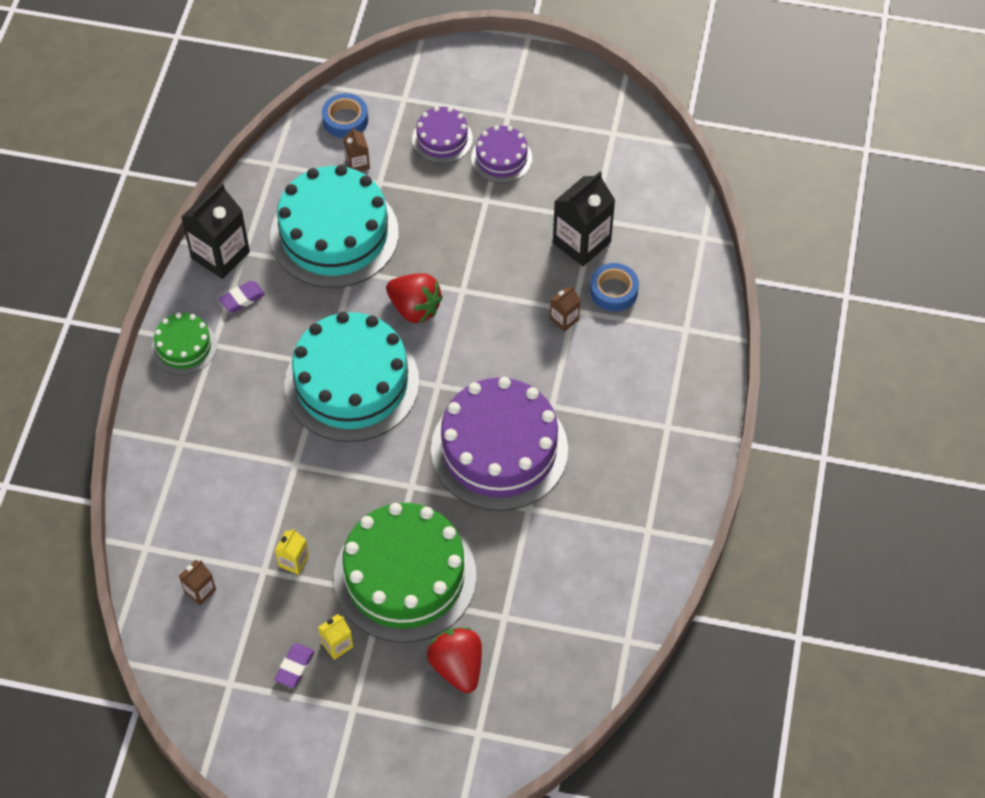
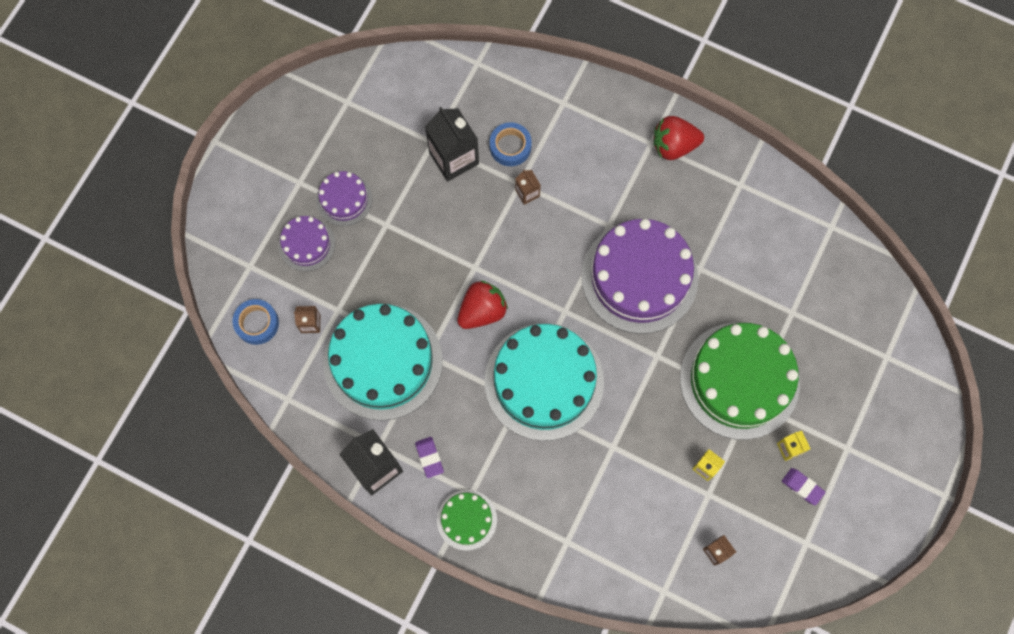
camera: 75 degrees left, 15 degrees up
red strawberry [427,627,482,693] -> red strawberry moved to [654,116,704,160]

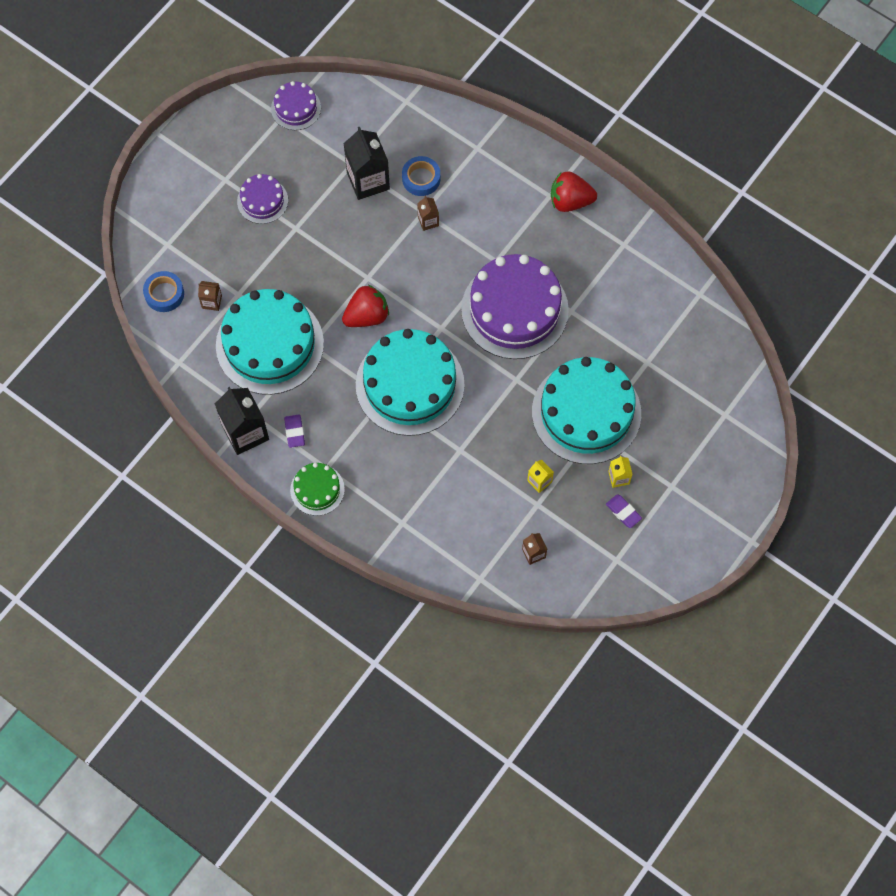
camera: 10 degrees right, 5 degrees down
purple cake [279,216,335,271] -> purple cake moved to [271,81,321,130]
green cake [680,322,800,440] -> turquoise cake [532,357,641,464]

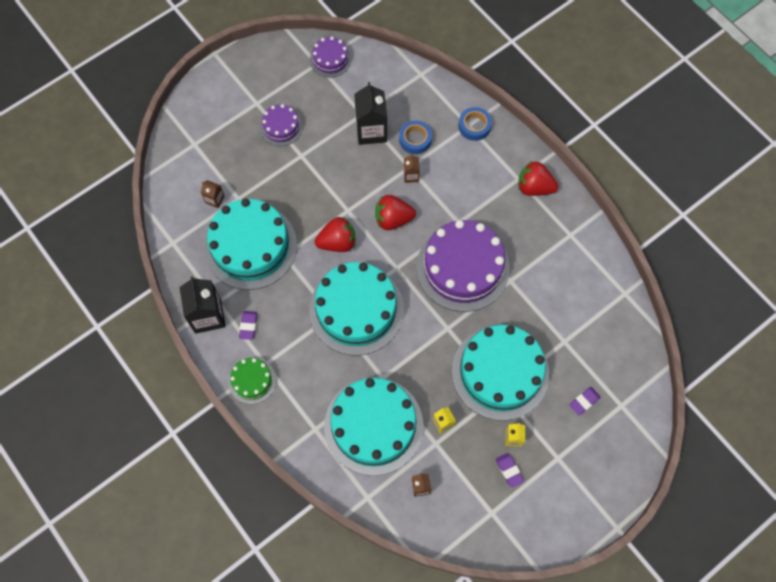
camera: 15 degrees right, 0 degrees up
blue tape [143,271,184,312] -> blue tape moved to [458,107,492,141]
none -> turquoise cake [324,377,423,476]
none -> red strawberry [375,195,416,230]
none -> purple eraser [569,387,601,416]

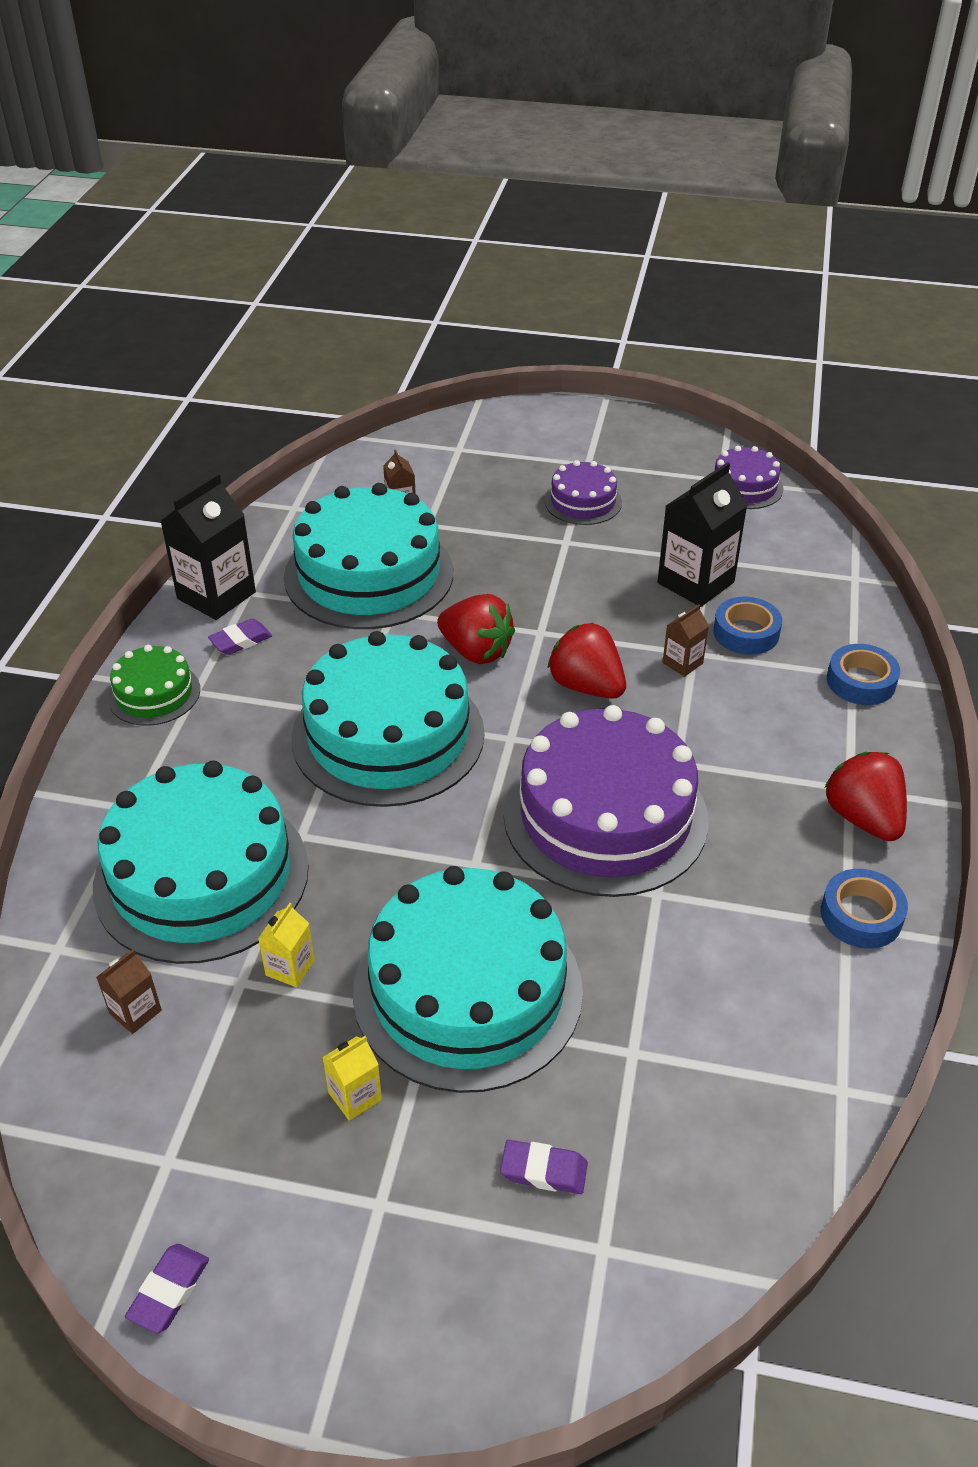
camera: 50 degrees right, 25 degrees down
purple eraser [496,453,524,488] -> purple eraser moved to [125,1244,209,1333]
none -> blue tape [821,869,908,949]

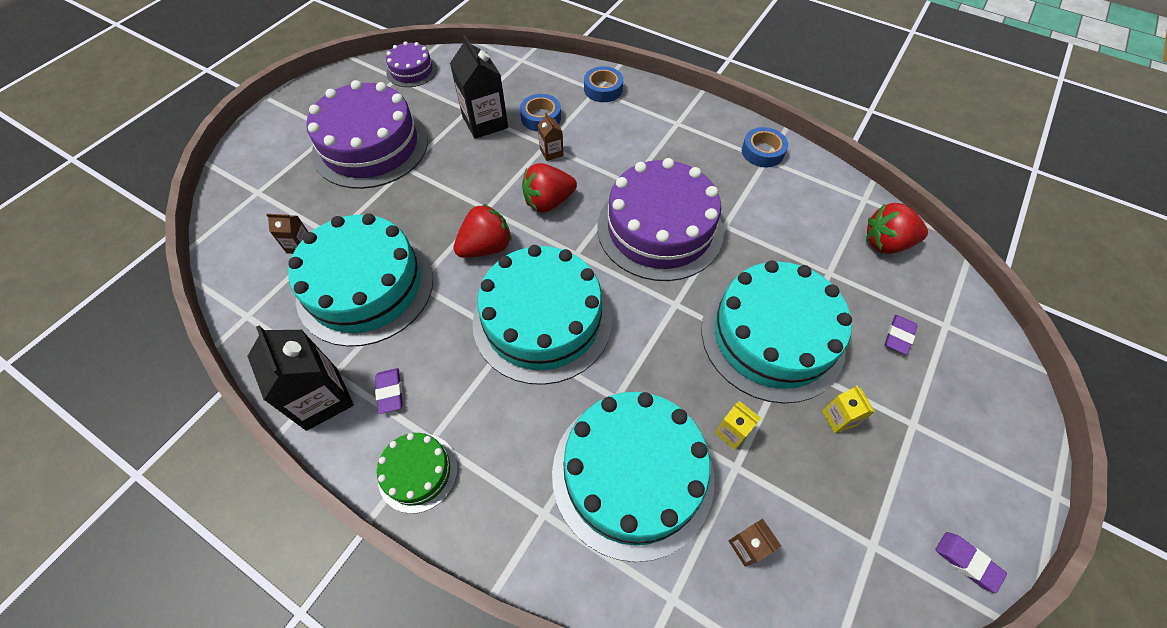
camera: 70 degrees left, 15 degrees up
purple cake [545,460,622,525] -> purple cake [306,80,428,189], size x2.05
red strawberry [824,752,907,841] -> red strawberry moved to [866,203,928,254]

